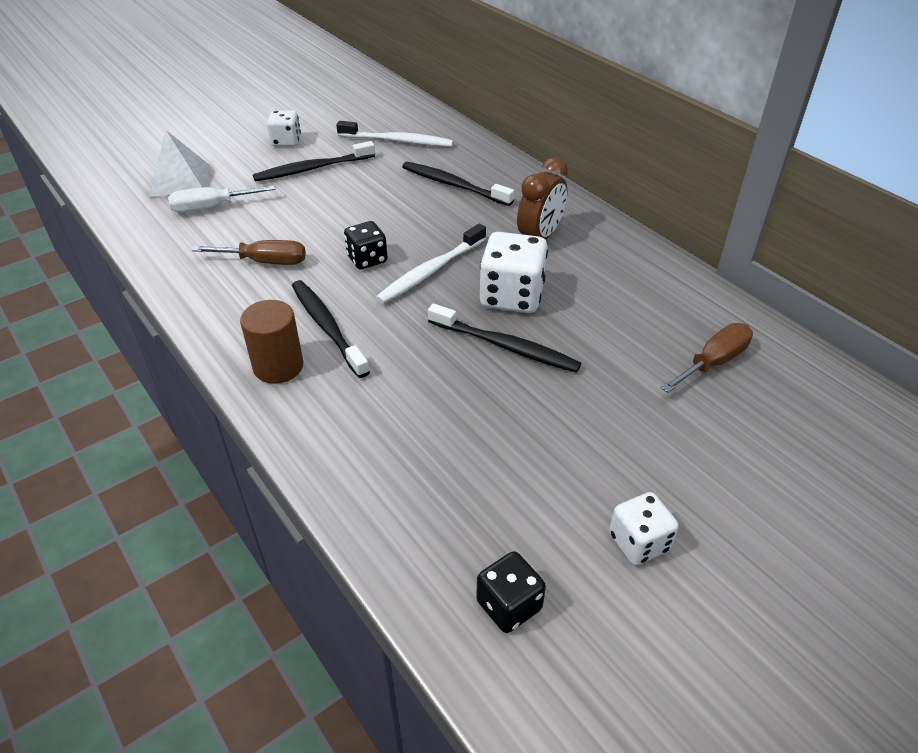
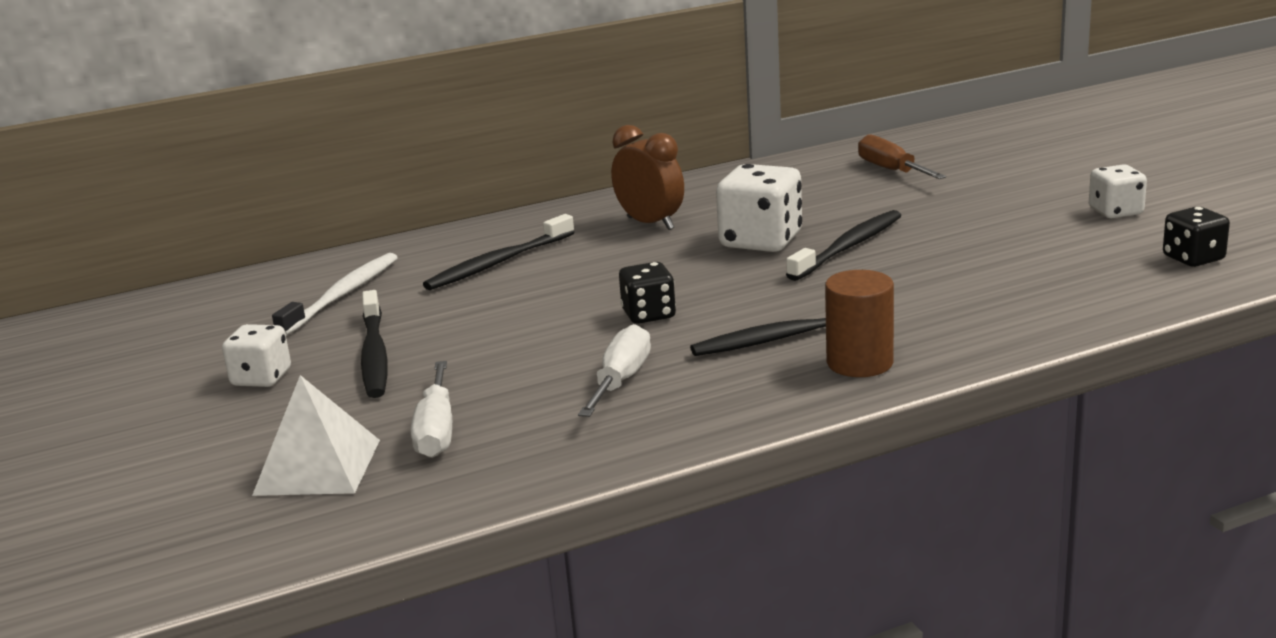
camera: 75 degrees left, 20 degrees down
brown screwdriver [192,240,306,265] -> white screwdriver [578,324,651,417]
white toothbrush [375,224,486,304] -> none

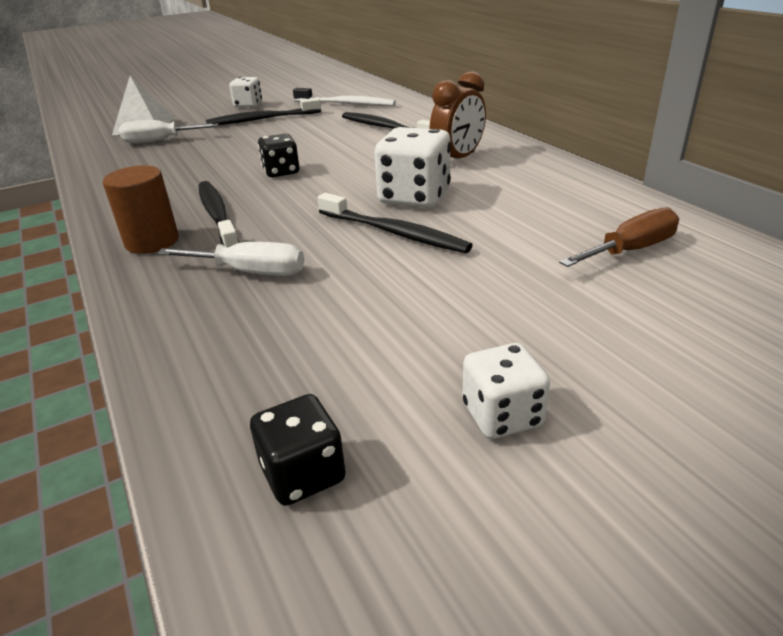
camera: 85 degrees right, 10 degrees up
white screwdriver [578,324,651,417] -> white screwdriver moved to [157,242,304,276]

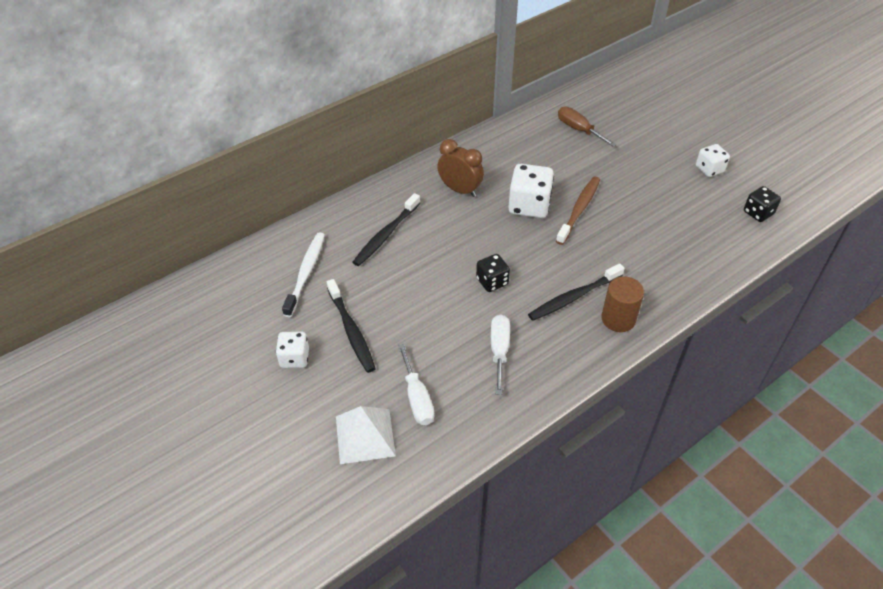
camera: 100 degrees left, 15 degrees up
white screwdriver [157,242,304,276] -> white screwdriver moved to [491,314,510,395]
black toothbrush [318,193,473,253] -> brown toothbrush [556,177,600,245]

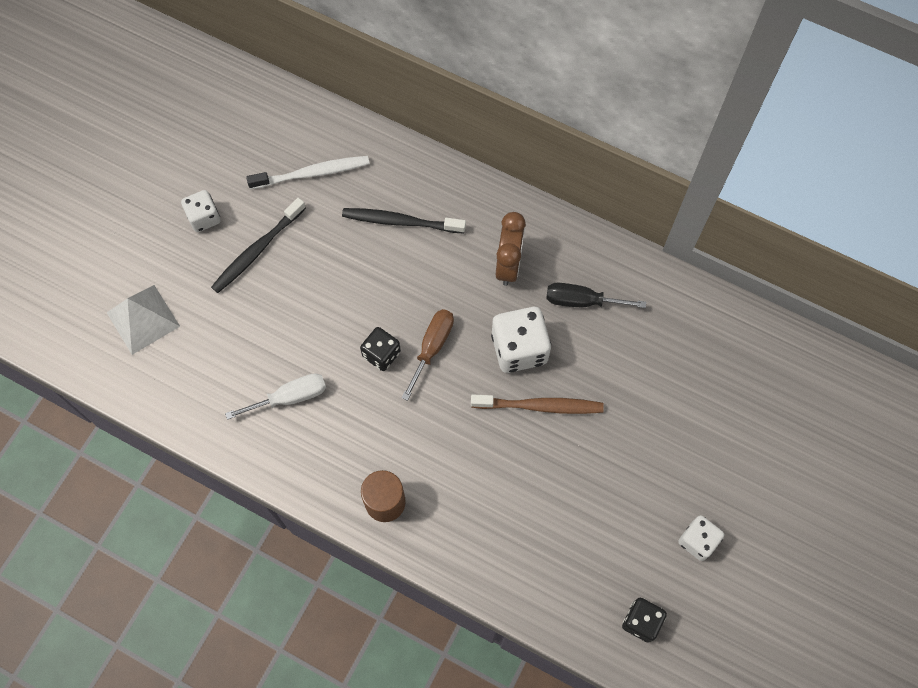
camera: 65 degrees right, 20 degrees up
white screwdriver [398,344,434,425] -> none
black toothbrush [528,264,625,321] -> none
brown screwdriver [558,107,617,147] -> brown screwdriver moved to [402,309,454,401]
none -> black screwdriver [546,283,646,308]

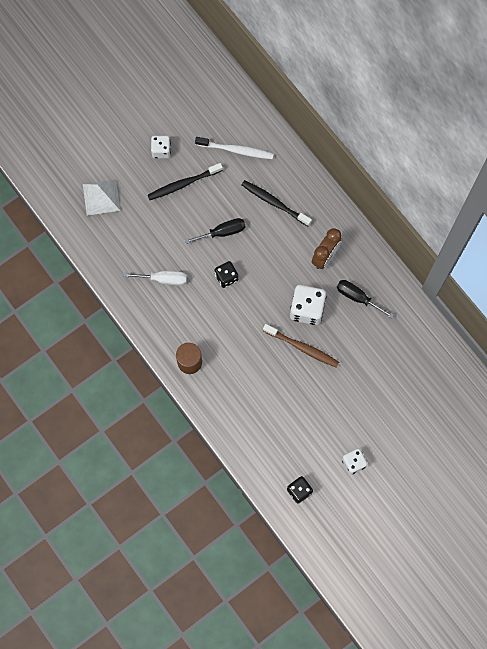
camera: 25 degrees right, 5 degrees up
brown screwdriver [402,309,454,401] -> none
none -> black screwdriver [184,218,245,244]

